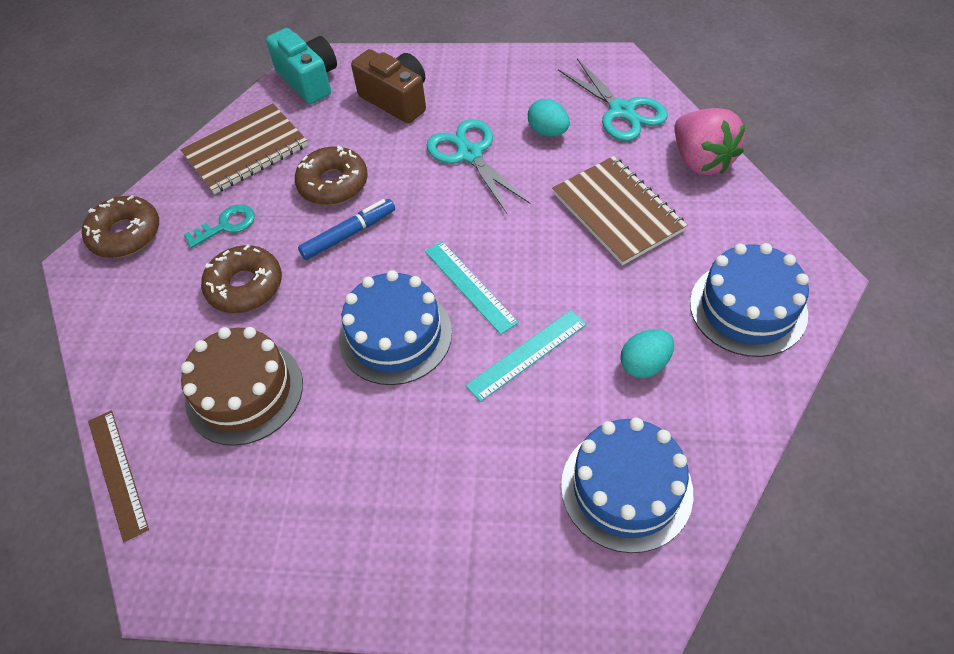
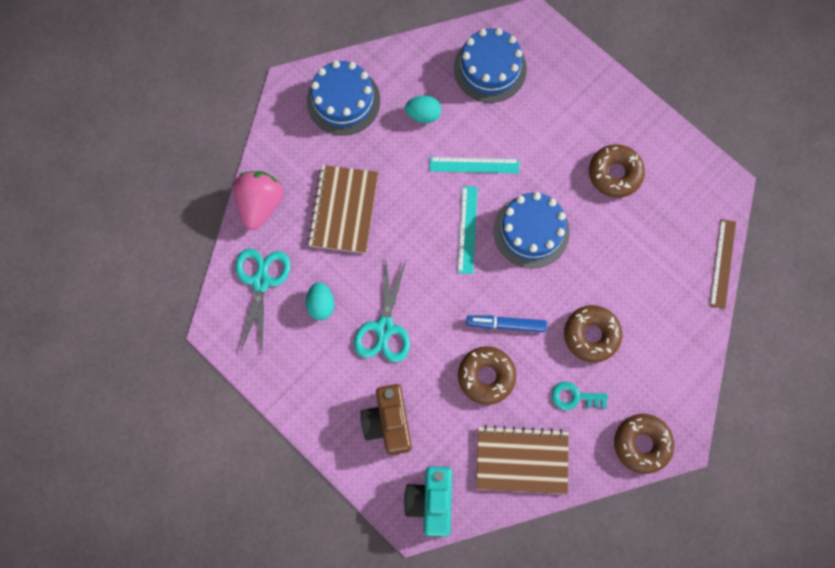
camera: 145 degrees left, 20 degrees up
brown cake [181,327,303,446] -> none
none -> brown donut [589,144,645,198]

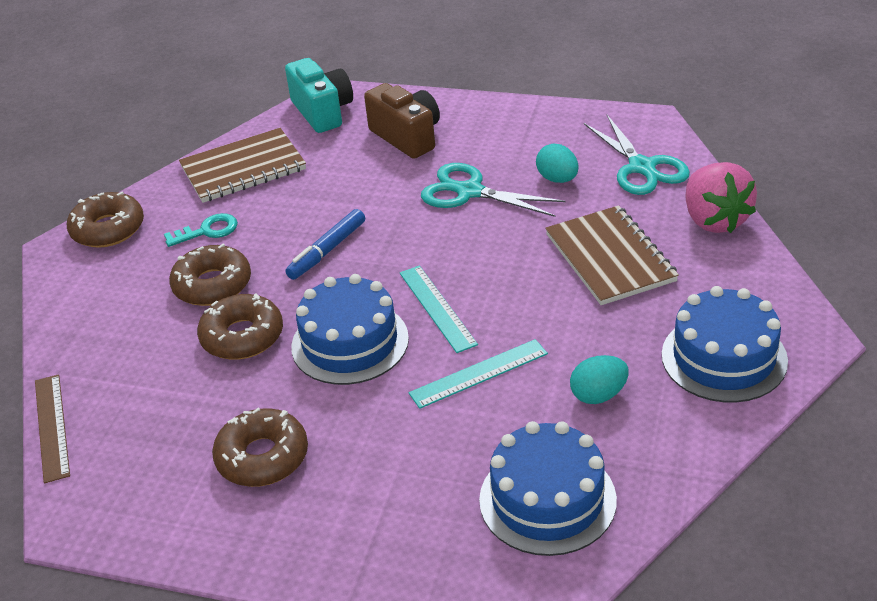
camera: 155 degrees right, 35 degrees down
turquoise scissors [354,260,410,363] -> turquoise scissors turned 45 degrees counterclockwise [421,163,566,217]
brown donut [458,346,516,405] -> brown donut moved to [197,294,283,360]
blue marker [466,316,547,332] -> blue marker turned 150 degrees clockwise [285,209,365,280]

